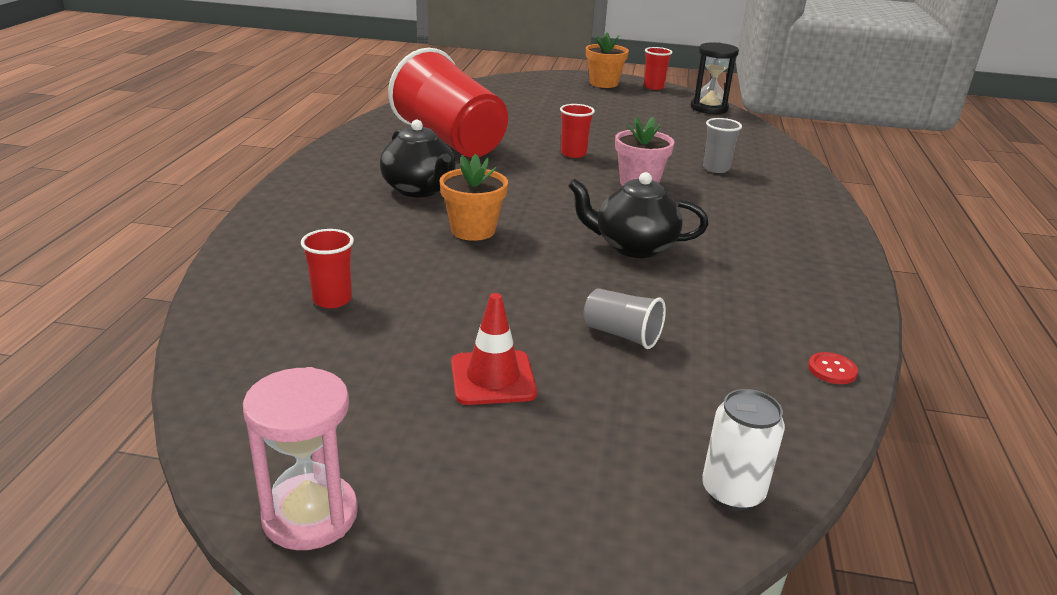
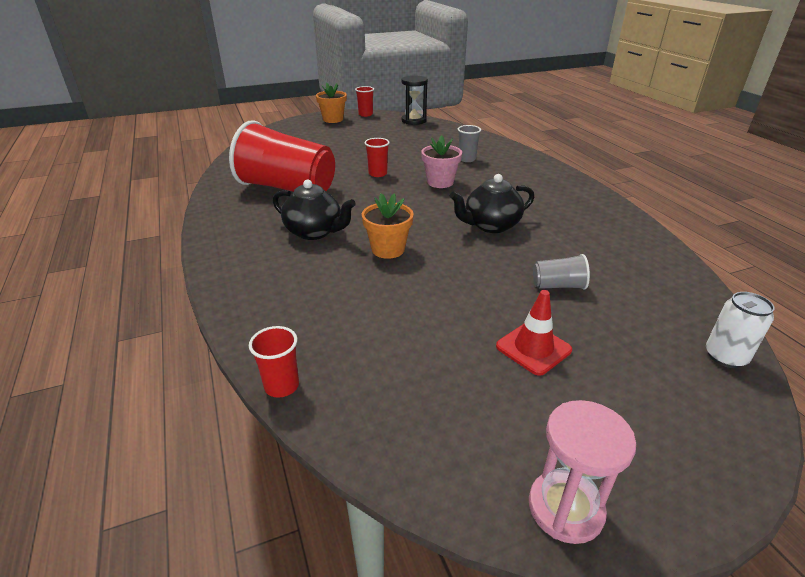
camera: 30 degrees left, 5 degrees up
red cup [301,229,354,308] -> red cup moved to [249,326,299,398]
red button [808,352,858,384] -> none

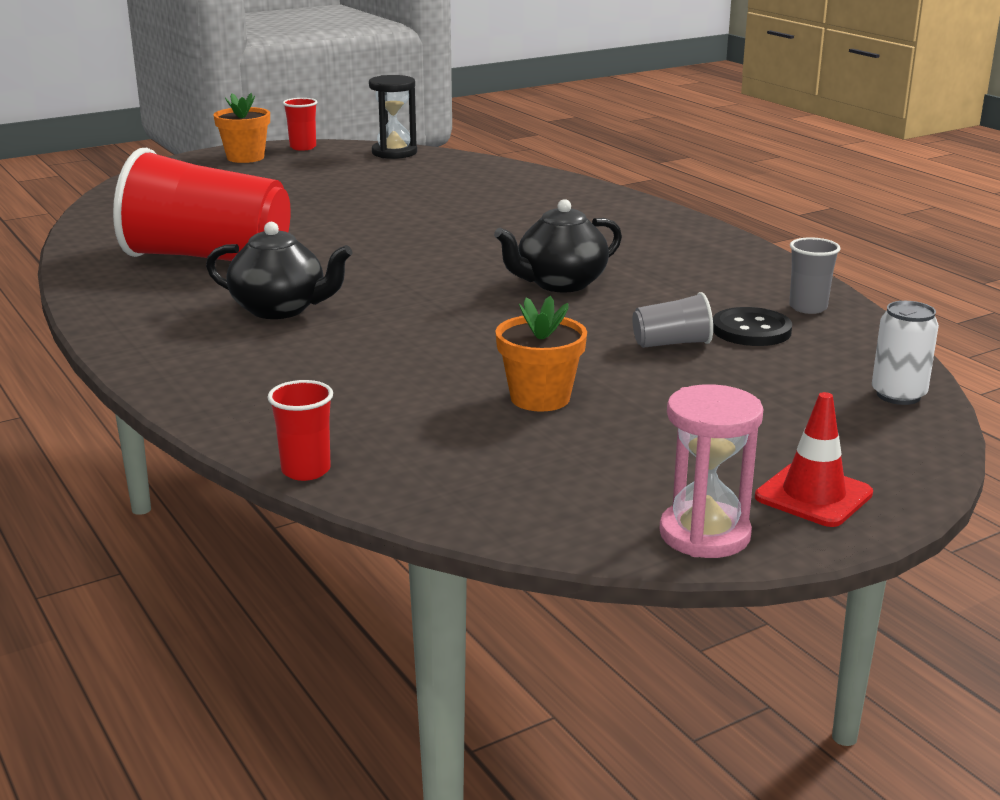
camera: 10 degrees left, 10 degrees down
orange flower pot [362,193,414,259] -> orange flower pot moved to [495,296,587,412]
red cup [364,138,390,177] -> none
pink flower pot [421,135,462,188] -> none
grey cup [458,125,481,162] -> grey cup moved to [789,237,841,314]
red traffic cone [496,290,572,376] -> red traffic cone moved to [755,392,873,527]
none -> black button [713,307,792,346]

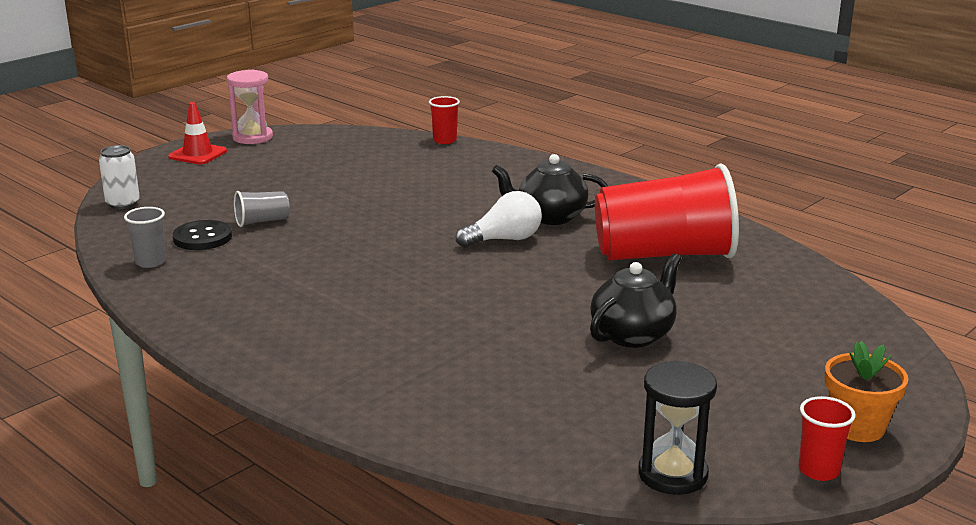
camera: 165 degrees right, 0 degrees up
black teapot [494,199,622,292] -> black teapot moved to [590,253,681,348]
orange flower pot [495,296,587,412] -> none
none -> white light bulb [456,191,542,248]

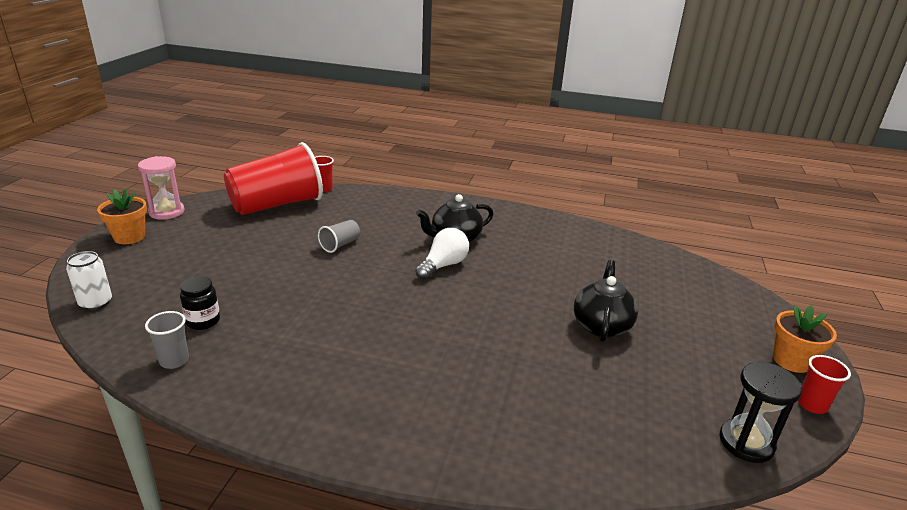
camera: 30 degrees left, 5 degrees up
red traffic cone [168,102,227,164] -> orange flower pot [97,189,147,244]
black button [173,220,232,250] -> black jar [180,276,220,330]
grey cup [234,191,290,227] -> grey cup moved to [318,220,360,253]
red cup [595,163,739,260] -> red cup moved to [224,142,323,215]

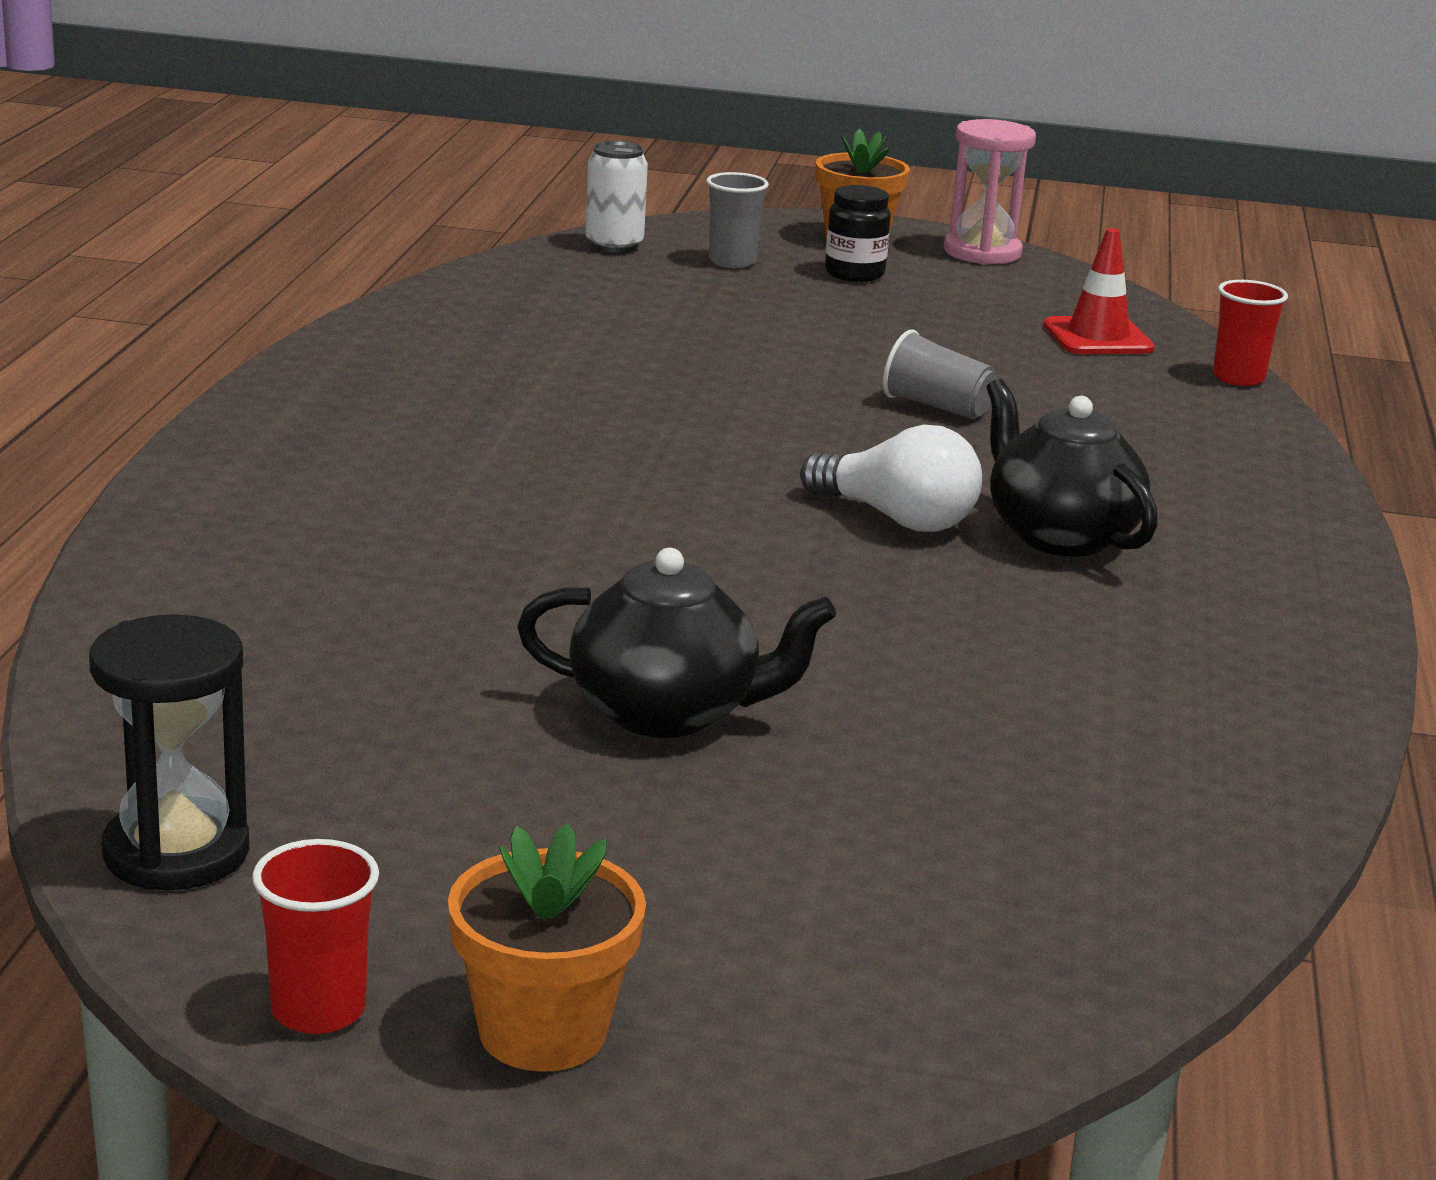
camera: 85 degrees right, 5 degrees down
grey cup [145,311,189,369] -> grey cup moved to [706,172,769,268]
black jar [180,276,220,330] -> black jar moved to [825,185,891,282]
red cup [224,142,323,215] -> red traffic cone [1043,228,1155,354]

